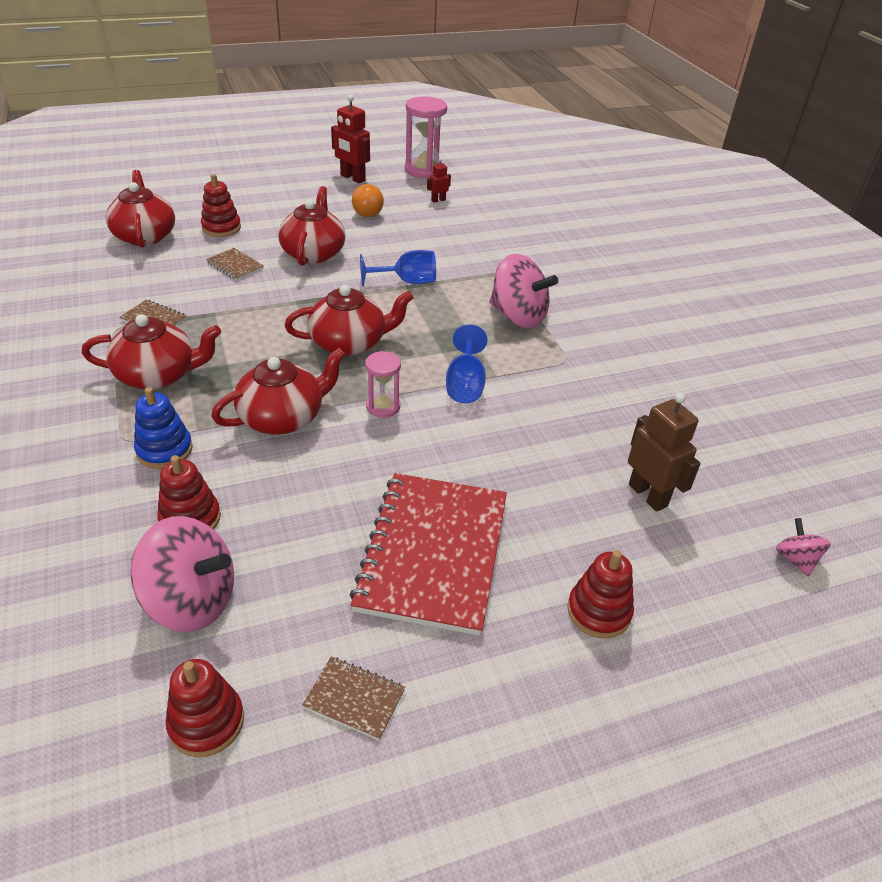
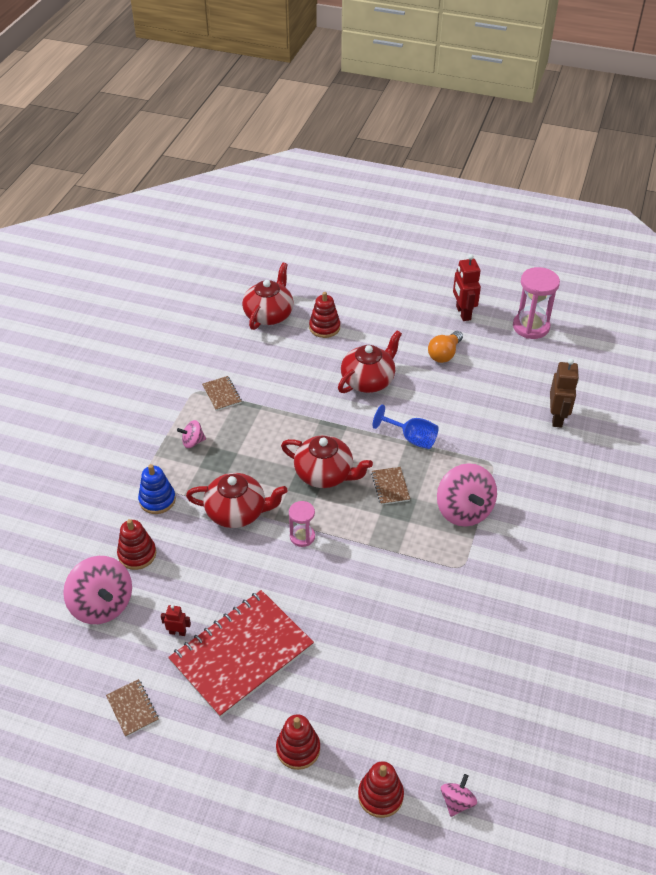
camera: 40 degrees right, 5 degrees up
red teapot [82,314,221,390] -> pink spinning top [177,420,206,448]
red stacking toy [166,659,244,757] -> red stacking toy moved to [358,761,404,818]
brown notebook [206,248,264,281] -> brown notebook moved to [371,467,410,505]
red robot [427,158,451,203] -> red robot moved to [161,605,191,636]
blue goblet [446,324,488,403] -> none
brown robot [628,393,701,512] -> brown robot moved to [550,358,579,428]

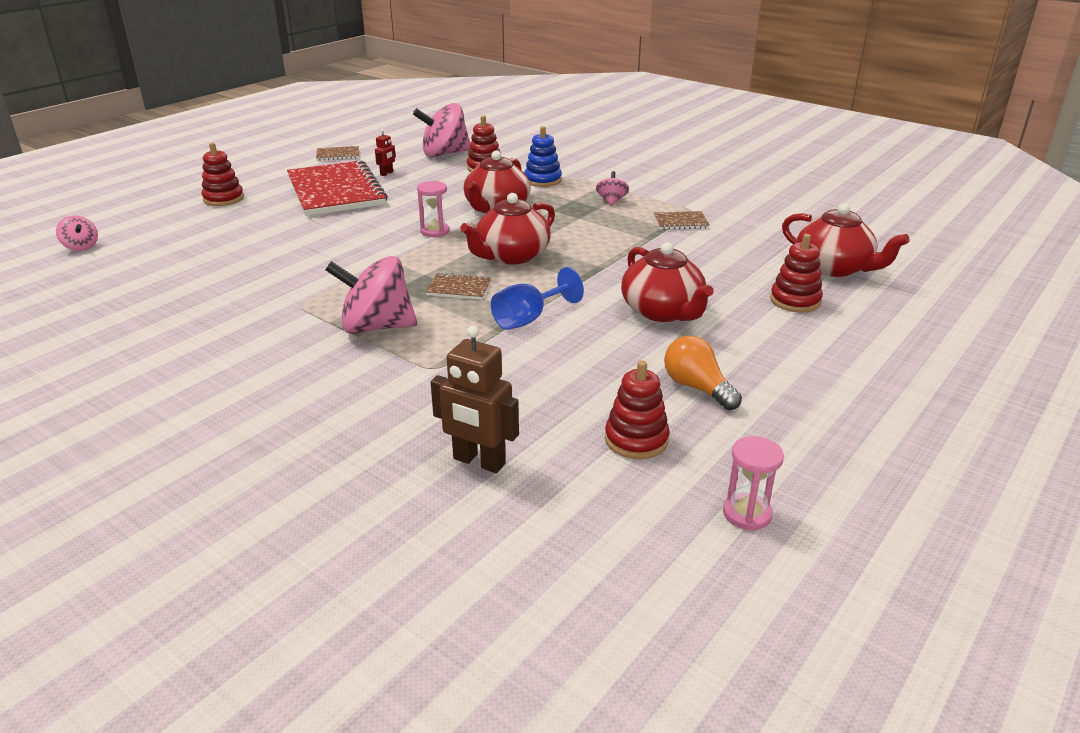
camera: 110 degrees right, 15 degrees down
red stacking toy [358,761,404,818] -> red stacking toy moved to [605,361,670,459]
red robot [453,254,481,321] -> none
pink hourglass [513,267,560,339] -> pink hourglass [723,436,784,530], size x0.57

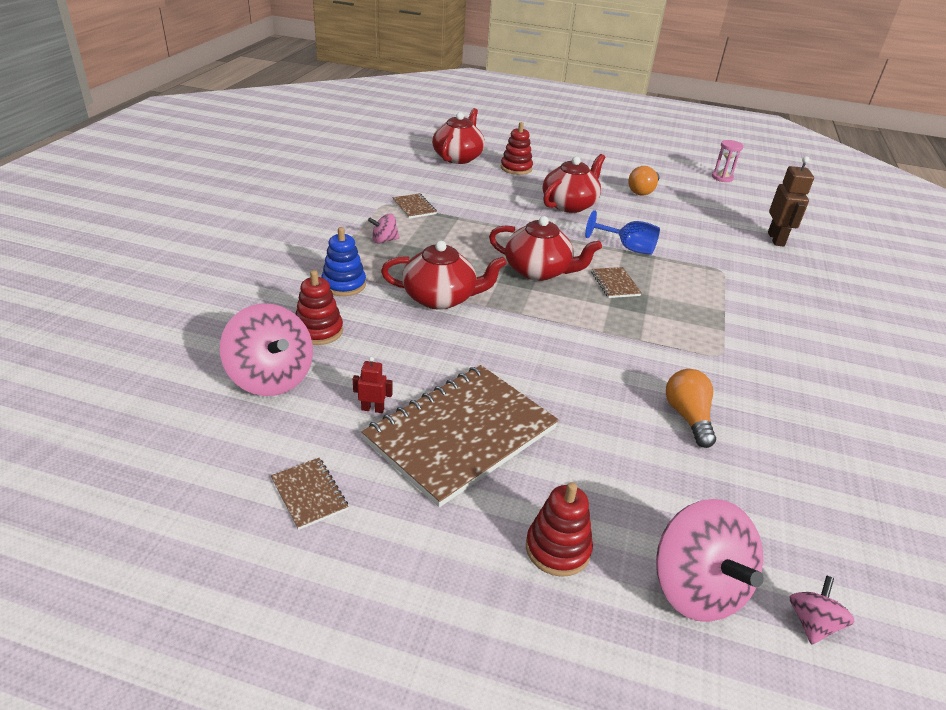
camera: 115 degrees left, 5 degrees up
red notebook [287,160,387,216] -> brown notebook [362,365,559,507]
pink spinning top [325,256,417,334] -> pink spinning top moved to [656,499,764,622]
pink hourglass [417,181,450,238] -> none
red stacking toy [605,361,670,459] -> none
none -> orange light bulb [666,369,716,448]

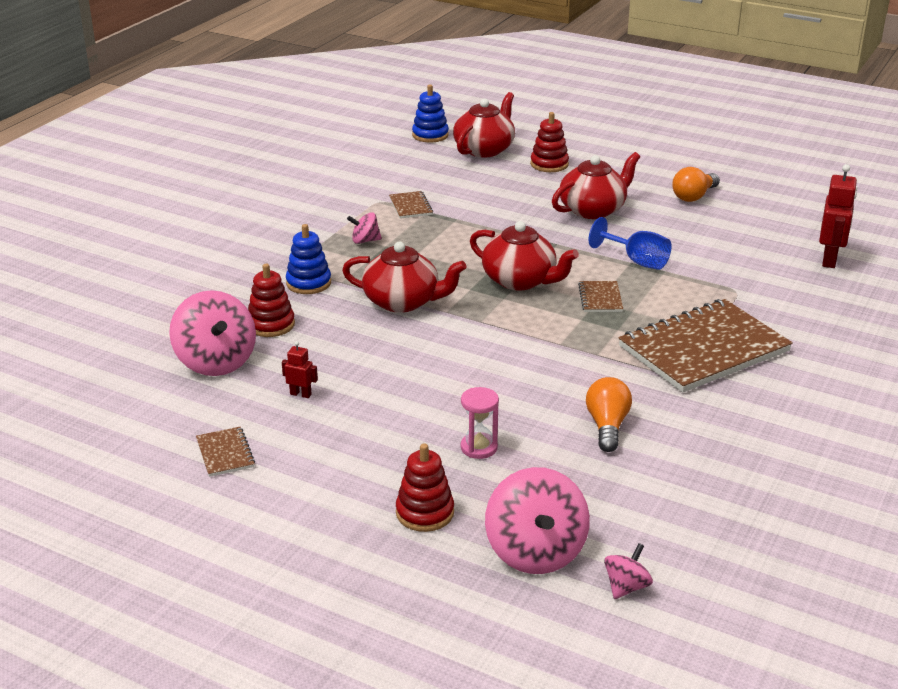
camera: 15 degrees right, 5 degrees down
brown notebook [362,365,559,507] -> brown notebook moved to [618,299,793,393]
pink hourglass [712,140,744,182] -> pink hourglass moved to [461,387,499,459]
brown robot [768,156,814,246] -> red robot [819,164,857,268]
none -> blue stacking toy [412,85,449,143]

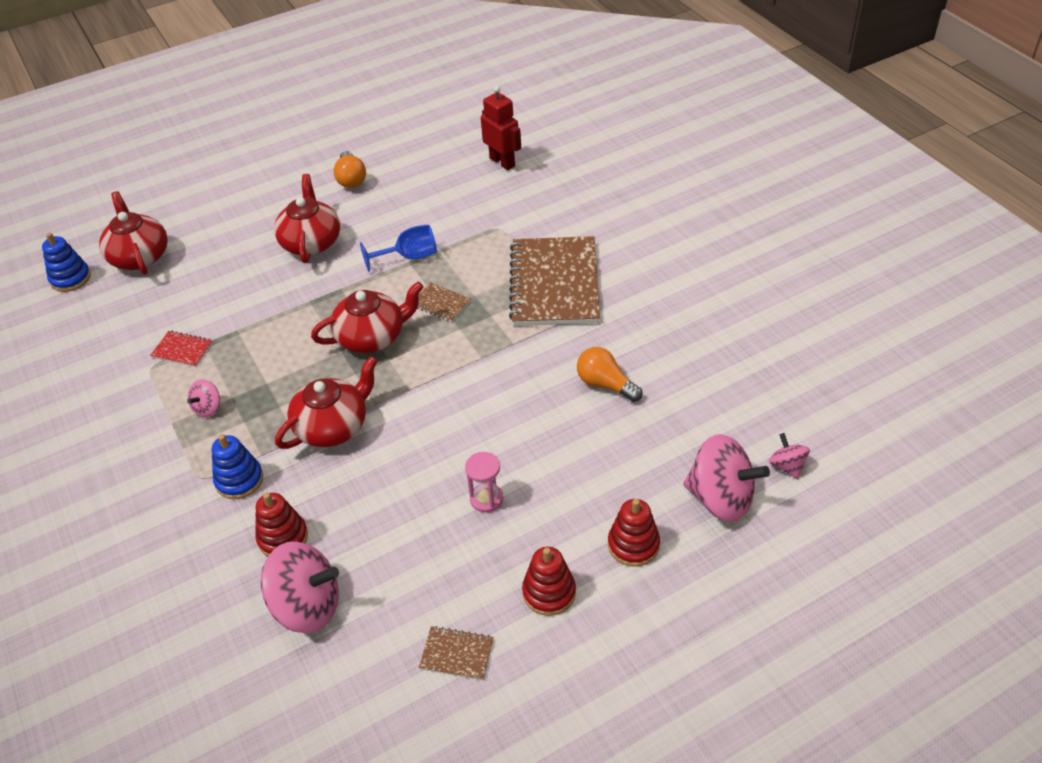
camera: 55 degrees left, 15 degrees up
red robot [282,341,318,398] -> none
brown notebook [389,191,433,219] -> red notebook [150,331,213,367]
pink hourglass [461,387,499,459] -> pink hourglass moved to [465,452,503,513]
red stacking toy [530,112,569,172] -> red stacking toy moved to [522,547,576,616]

